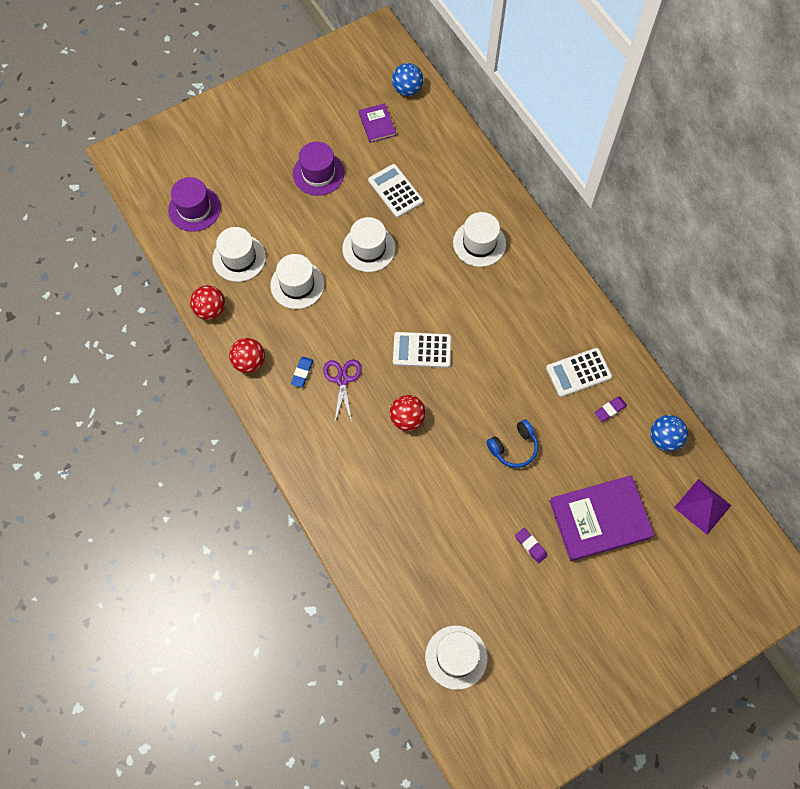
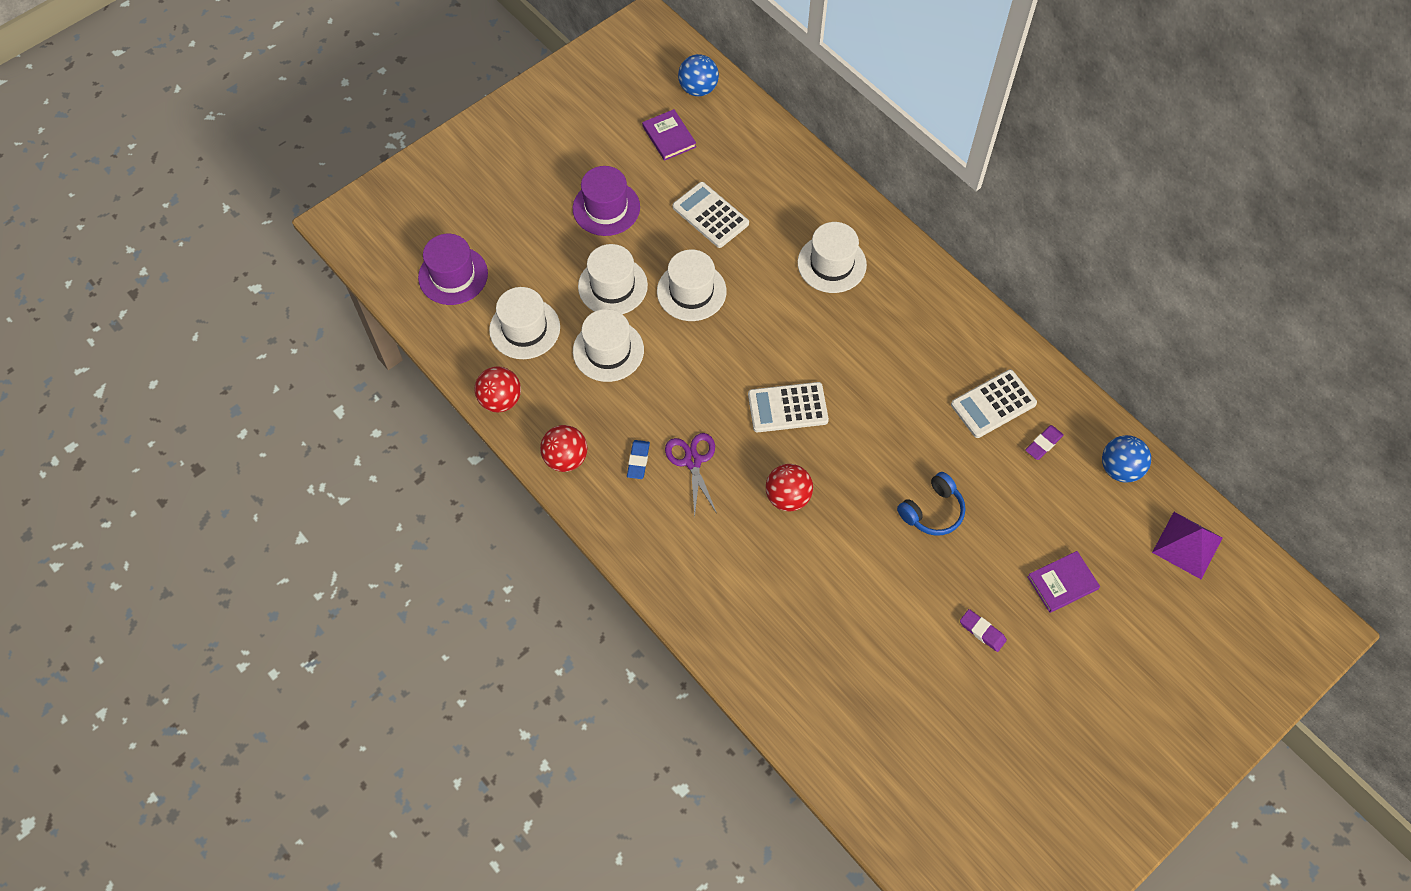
camera: 10 degrees left, 5 degrees down
white hat [425,625,488,690] -> white hat moved to [578,244,648,314]
purple book [549,475,654,561] -> purple book [1027,551,1100,613], size x0.51

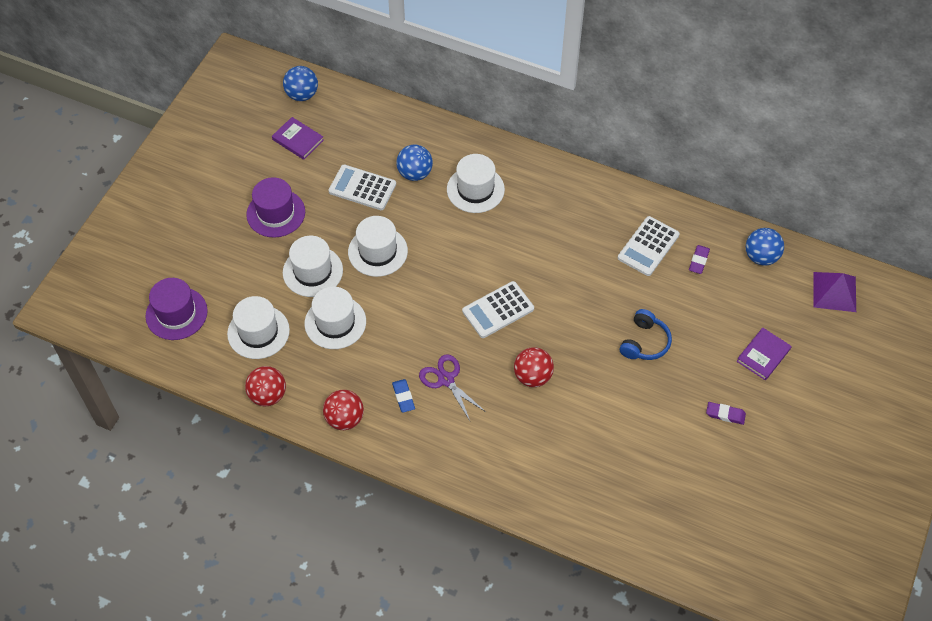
camera: 25 degrees left, 5 degrees down
none -> blue ball [396,145,433,181]

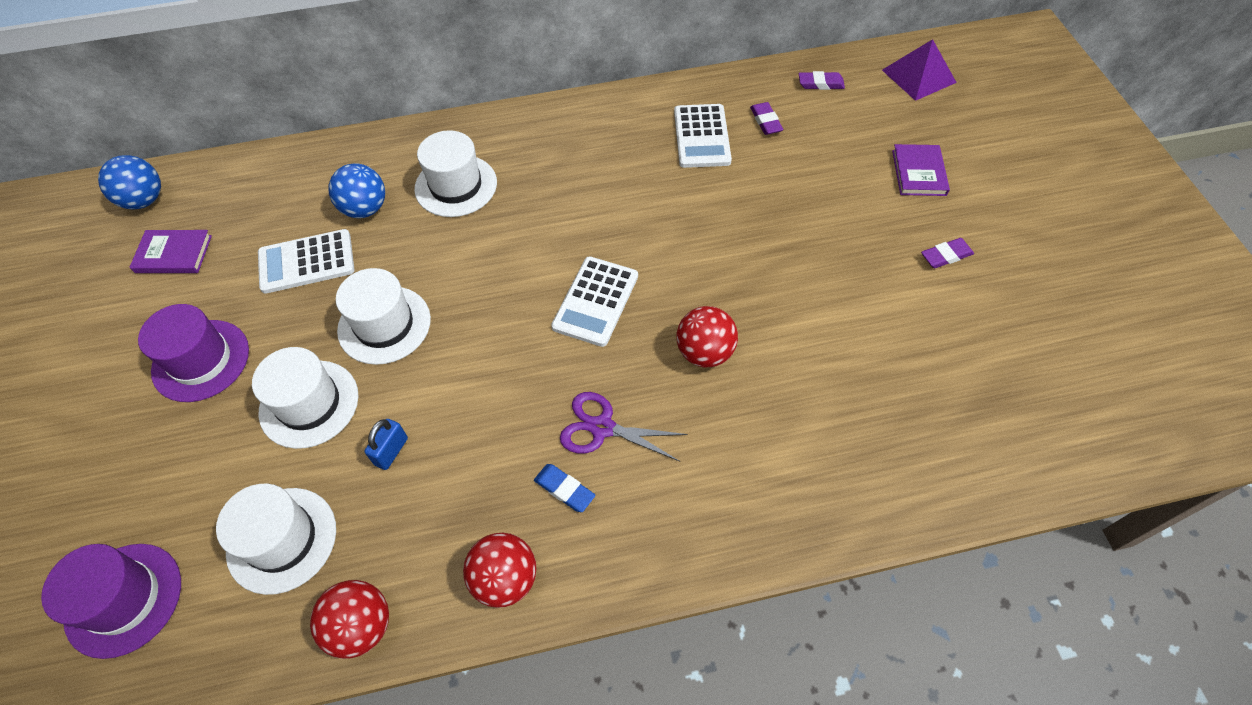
camera: 35 degrees left, 0 degrees up
white hat [304,287,366,349] -> blue padlock [364,419,408,470]
blue headphones [620,309,672,360] -> none
blue ball [746,228,784,266] -> purple eraser [799,71,845,90]

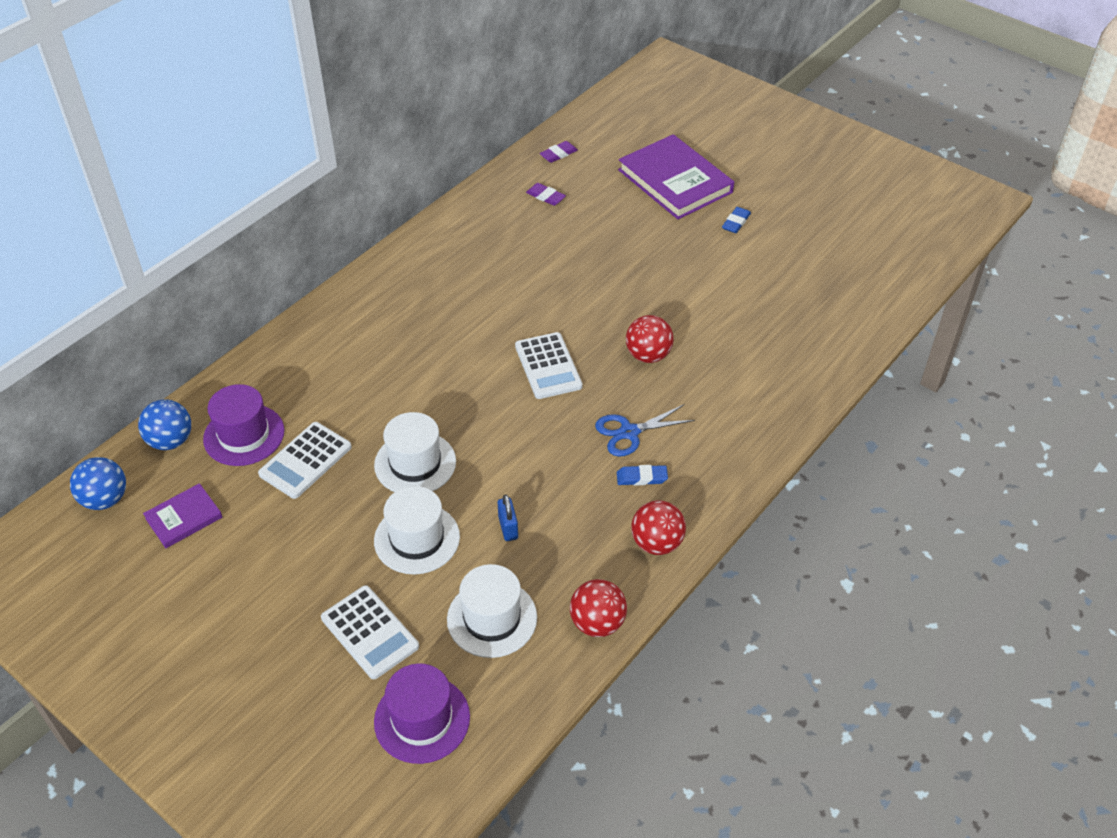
camera: 40 degrees left, 10 degrees down
purple hat [138,304,249,402] -> purple hat moved to [203,384,284,466]
blue ball [329,163,385,218] -> blue ball moved to [138,399,191,450]
white hat [414,130,497,217] -> none
purple scissors [560,392,688,461] -> blue scissors [595,405,695,457]
white calculator [674,104,732,168] -> white calculator moved to [321,585,419,679]
purple pyramid [882,39,957,101] -> none
purple book [892,144,950,196] -> purple book [618,134,734,219], size x1.97
purple eraser [921,238,974,268] -> blue eraser [722,207,751,233]

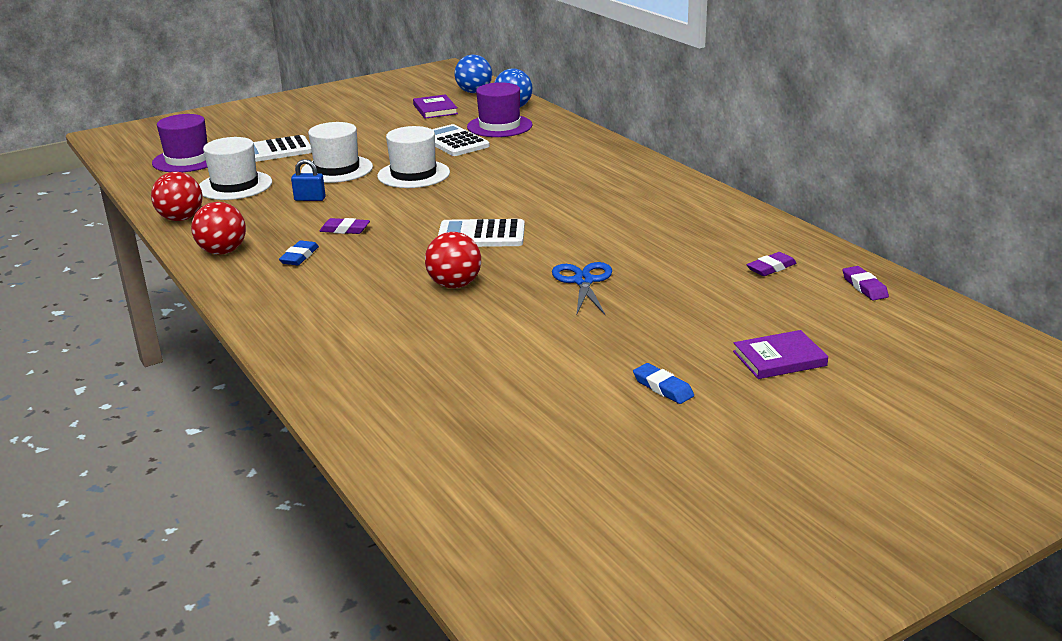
camera: 110 degrees right, 20 degrees down
blue scissors [595,405,695,457] -> blue scissors moved to [552,262,612,315]
purple book [618,134,734,219] -> purple book [733,330,828,379], size x0.51
none -> purple eraser [320,218,370,234]

